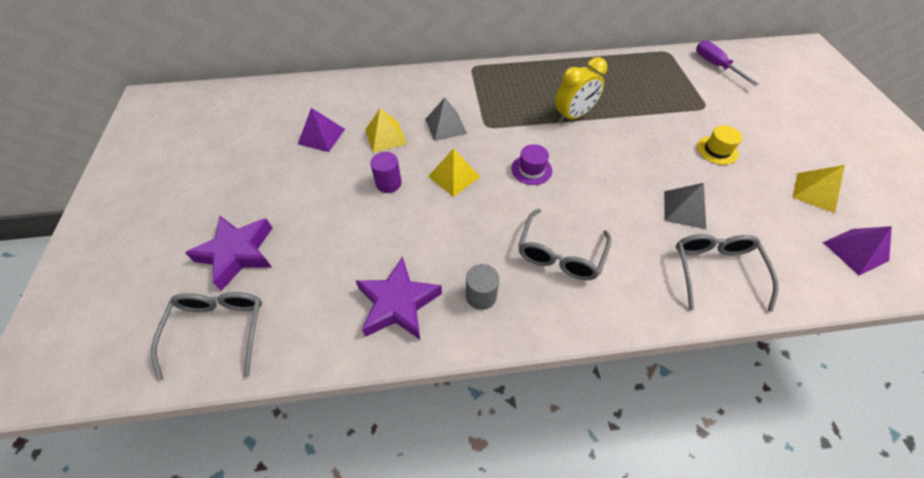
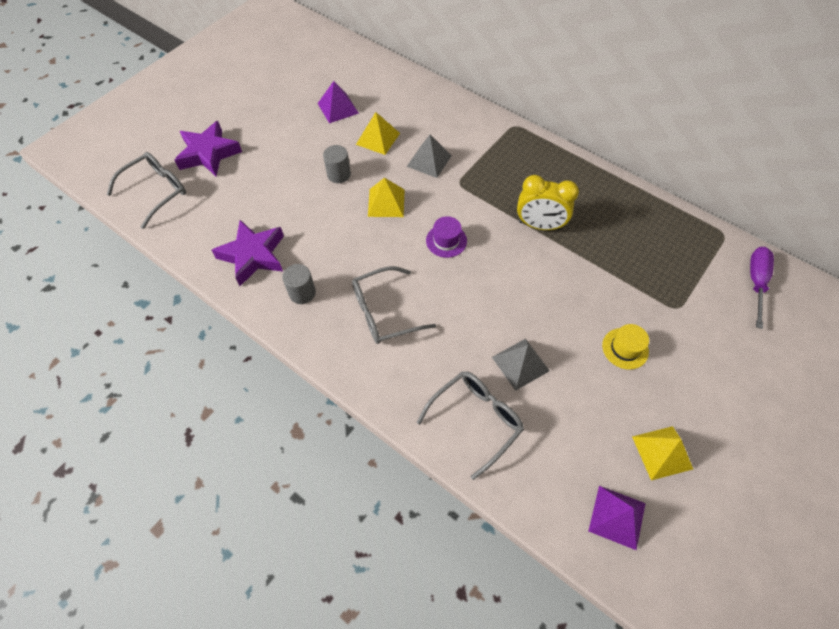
camera: 45 degrees right, 5 degrees up
purple cylinder [370,152,402,193] -> grey cylinder [323,145,351,183]

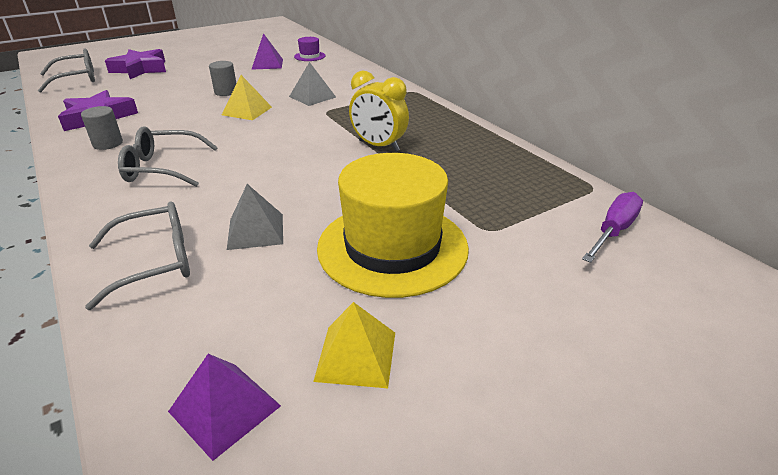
camera: 20 degrees right, 25 degrees down
yellow pyramid [356,112,400,155] -> none
purple hat [426,216,467,258] -> purple hat moved to [294,37,325,61]
yellow hat [602,324,649,369] -> yellow hat [317,153,469,298], size x2.43

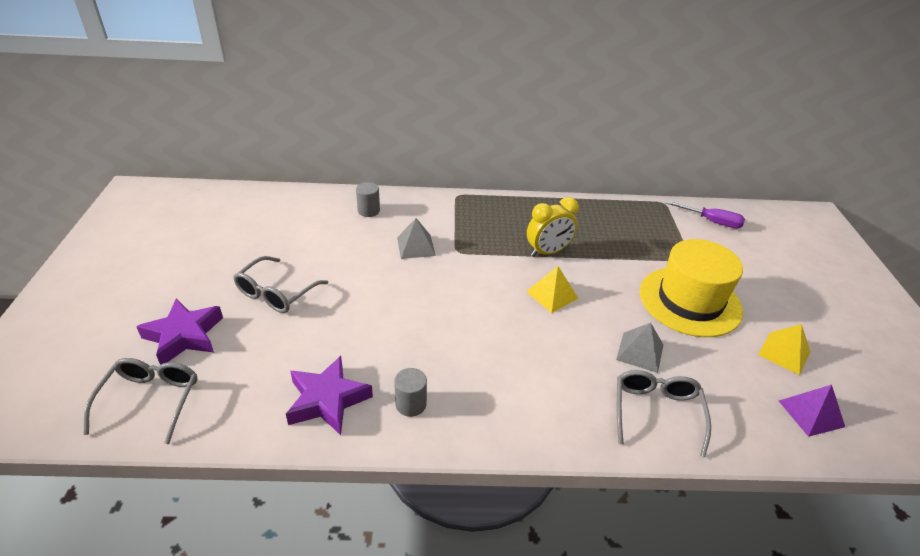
camera: 60 degrees left, 5 degrees up
grey glasses [118,127,218,187] -> grey glasses moved to [233,256,328,313]
grey cylinder [209,61,237,96] -> grey cylinder moved to [356,182,380,217]
yellow pyramid [222,75,272,120] -> yellow pyramid moved to [526,266,578,313]
purple pyramid [251,33,283,70] -> none
purple hat [294,37,325,61] -> none
purple screwdriver [582,192,643,263] -> purple screwdriver turned 135 degrees clockwise [665,200,745,229]

